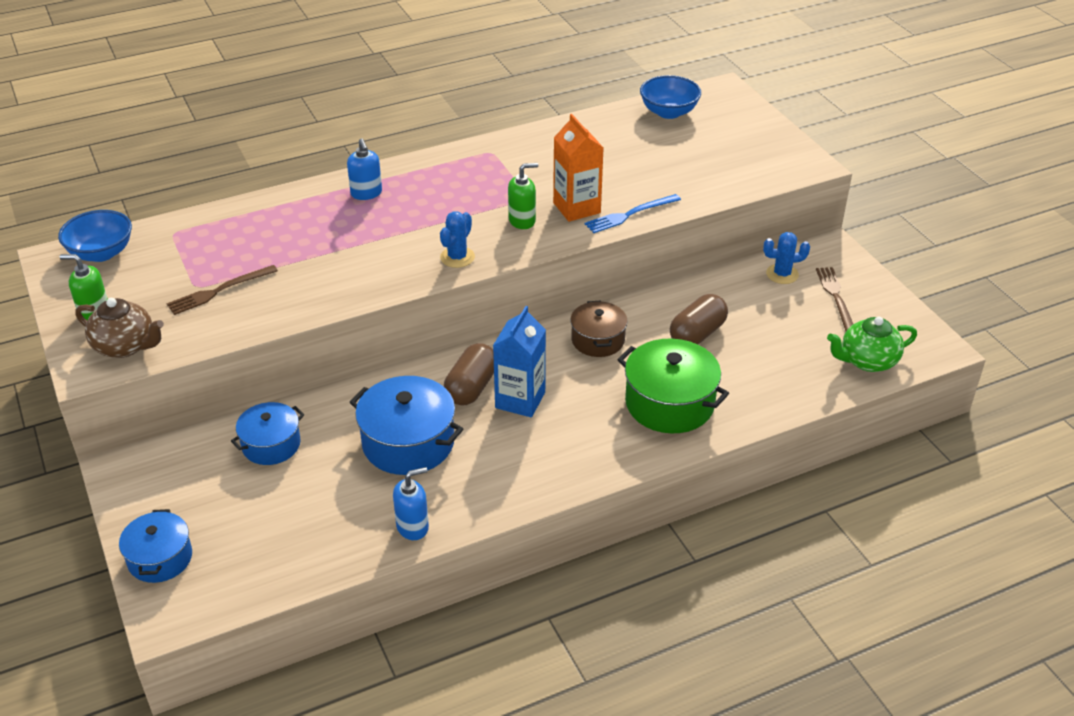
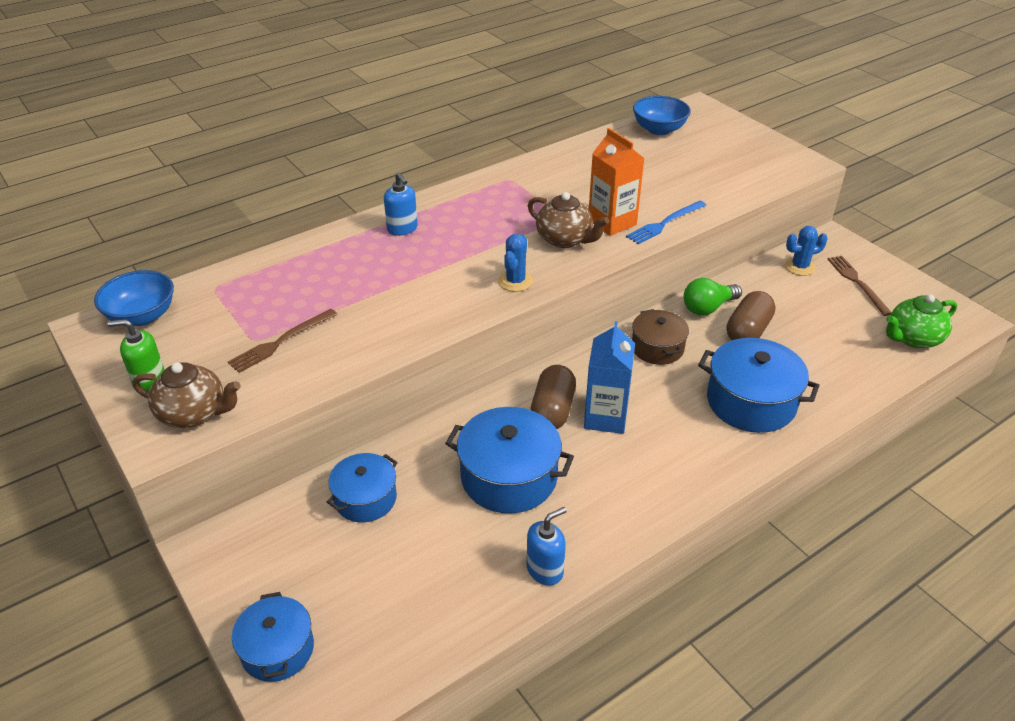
camera: 10 degrees left, 0 degrees up
green soap dispenser [508,163,538,229] -> brown teapot [528,192,609,248]
green pot [617,339,729,433] -> blue pot [698,338,819,433]
none -> green light bulb [684,278,742,316]

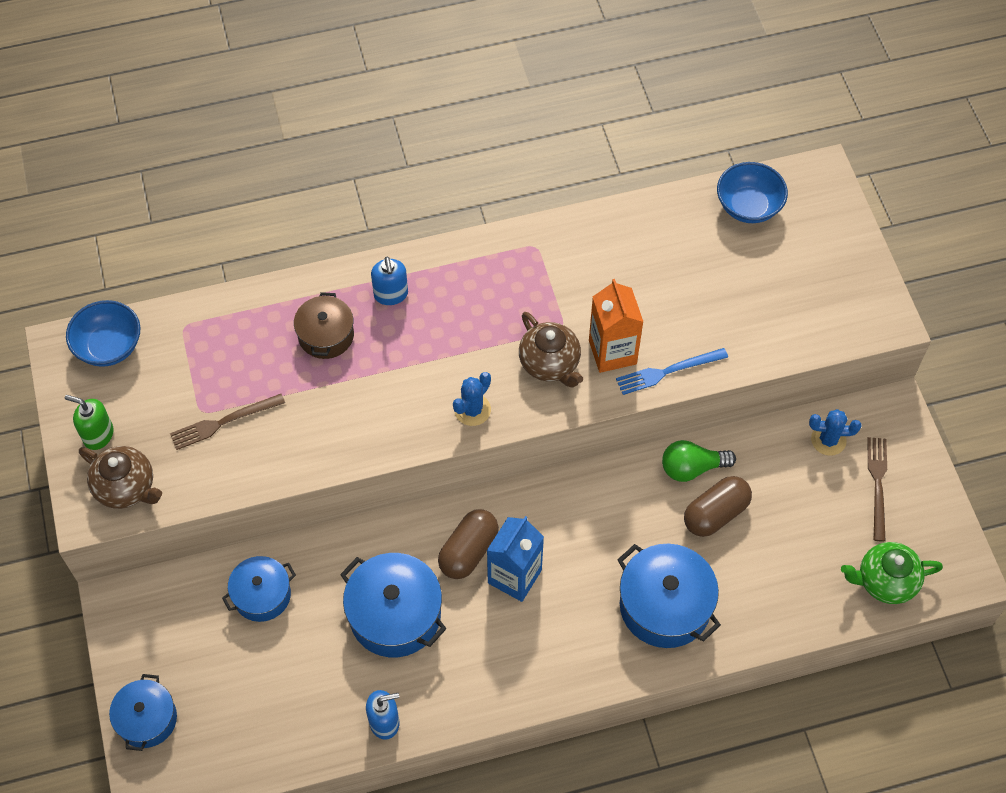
camera: 20 degrees right, 20 degrees up
brown pot [632,309,689,365] -> brown pot moved to [294,292,354,359]

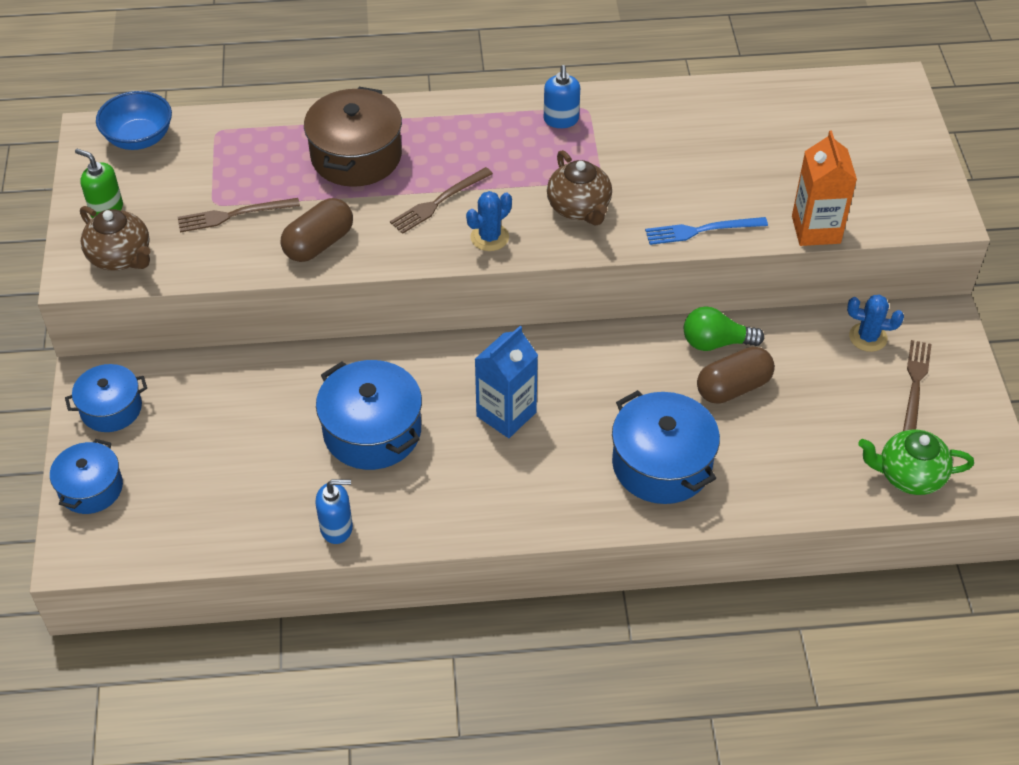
camera: 10 degrees right, 10 degrees down
blue pot [222,556,296,622] -> blue pot moved to [65,364,147,432]
brown pot [294,292,354,359] -> brown pot [304,87,402,187], size x1.58
blue soap dispenser [371,256,408,305] -> blue soap dispenser moved to [544,65,580,128]
brown capsule [438,509,499,579] -> brown capsule moved to [281,198,353,262]
orange carton [589,279,643,373] -> orange carton moved to [792,130,857,246]
blue bowl [717,162,788,223] -> none
none -> brown fork [390,167,493,234]

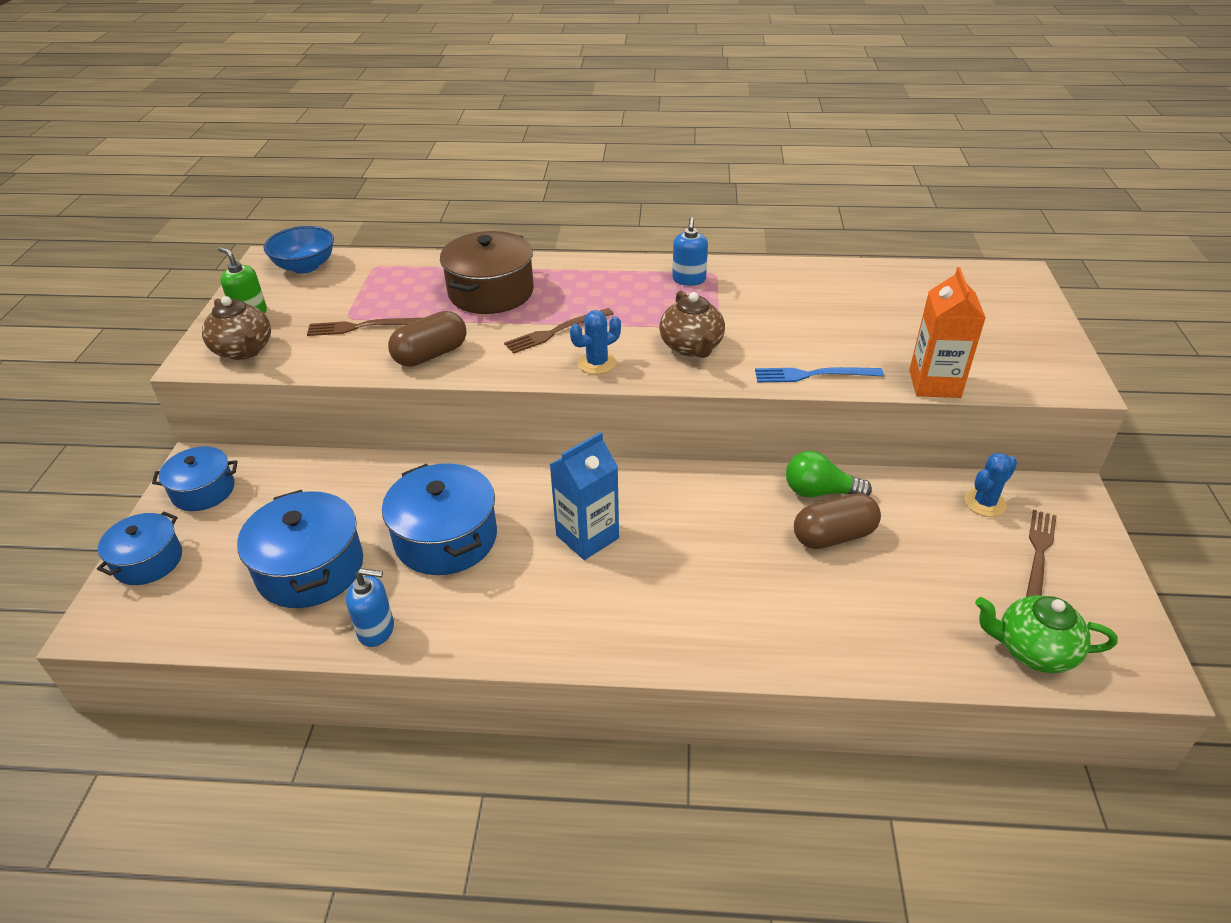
camera: 10 degrees right, 10 degrees down
blue pot [612,390,720,504] -> blue pot moved to [237,490,363,608]
blue cactus [847,295,904,352] -> blue cactus turned 60 degrees counterclockwise [964,452,1017,517]

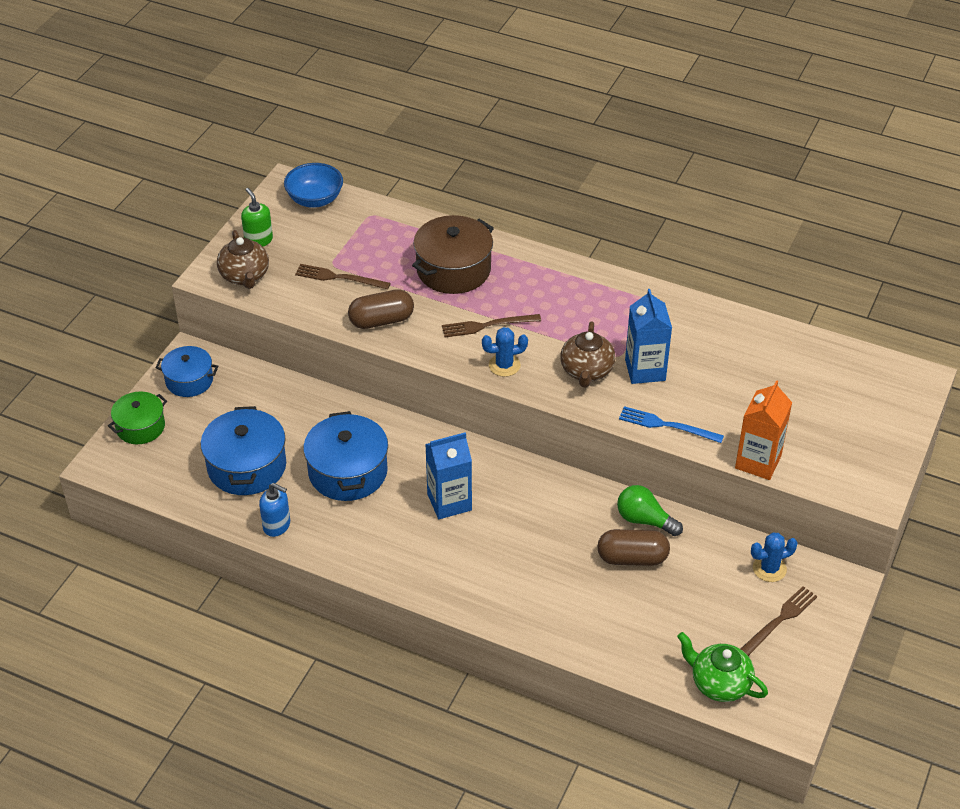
camera: 20 degrees right, 5 degrees up
blue pot [97,512,182,585] -> green pot [108,391,167,444]
blue soap dispenser [672,217,708,286] -> none
none -> blue carton [625,289,672,384]

